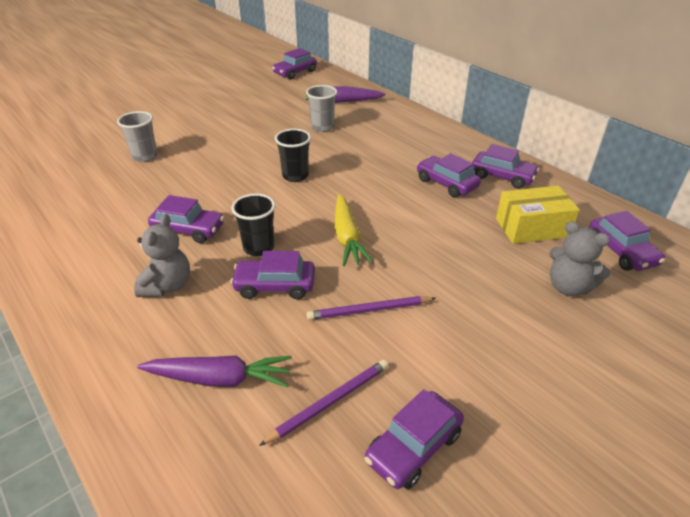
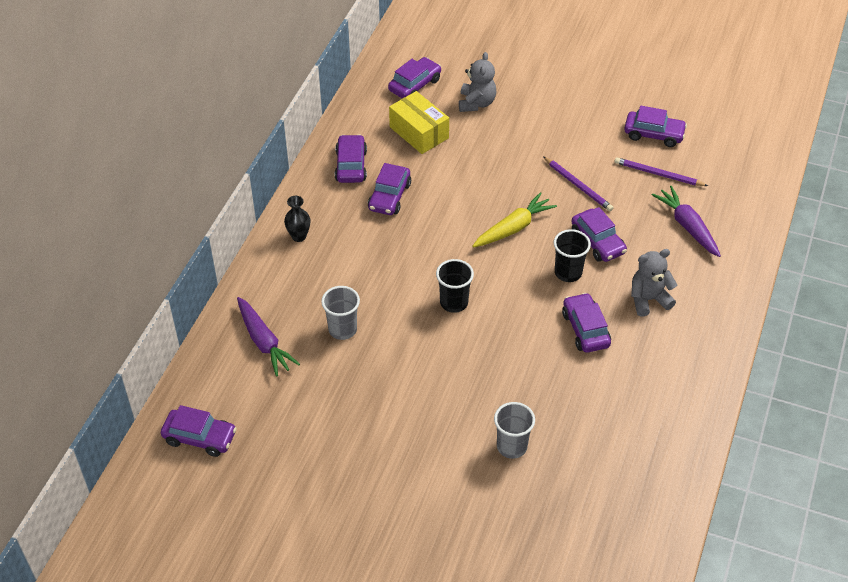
camera: 120 degrees left, 10 degrees up
none -> black vase [284,196,310,242]

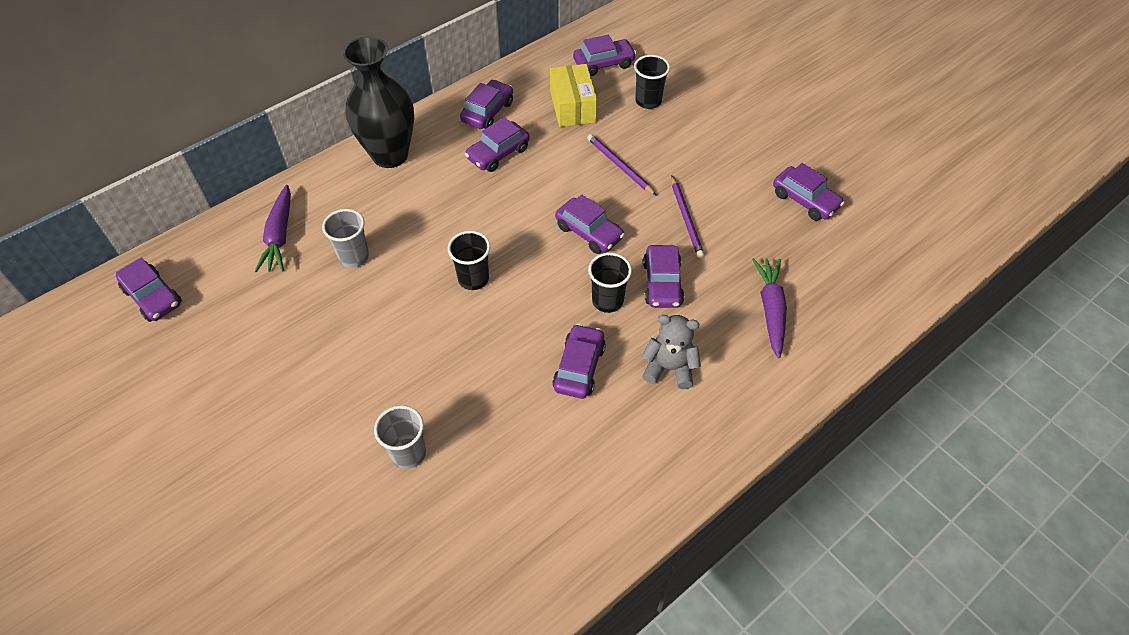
camera: 30 degrees right, 5 degrees up
black vase [284,196,310,242] -> black vase [343,37,414,168], size x2.40
grey teddy bear [459,52,496,112] -> black cup [634,55,670,109]
yellow carrot [472,192,557,248] -> purple car [555,195,625,254]
purple pencil [615,157,708,186] -> purple pencil moved to [587,134,657,196]

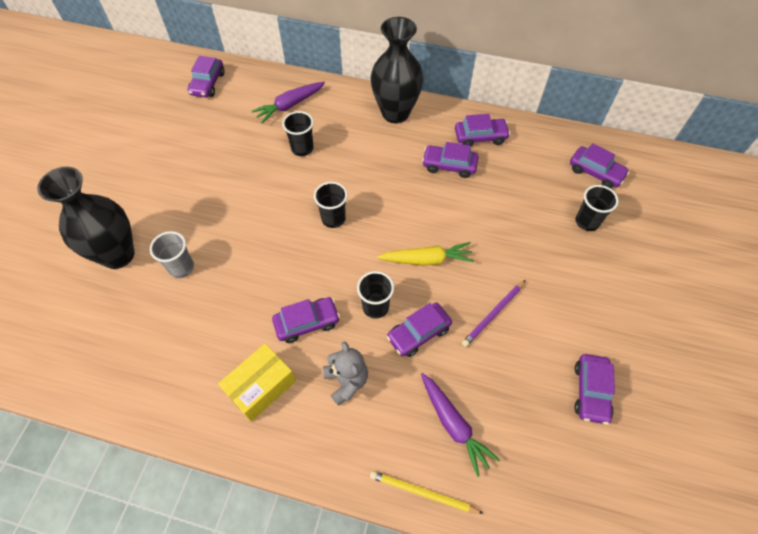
camera: 55 degrees right, 5 degrees up
grey cup [322,209,369,268] -> black cup [282,111,314,156]
yellow box [550,64,597,127] -> yellow box moved to [218,343,296,422]
purple car [555,195,625,254] -> yellow carrot [377,242,474,266]
purple pencil [587,134,657,196] -> none
purple carrot [752,258,787,358] -> purple carrot turned 90 degrees clockwise [421,373,500,477]
none -> black vase [37,167,135,269]
none -> yellow pencil [370,471,484,514]

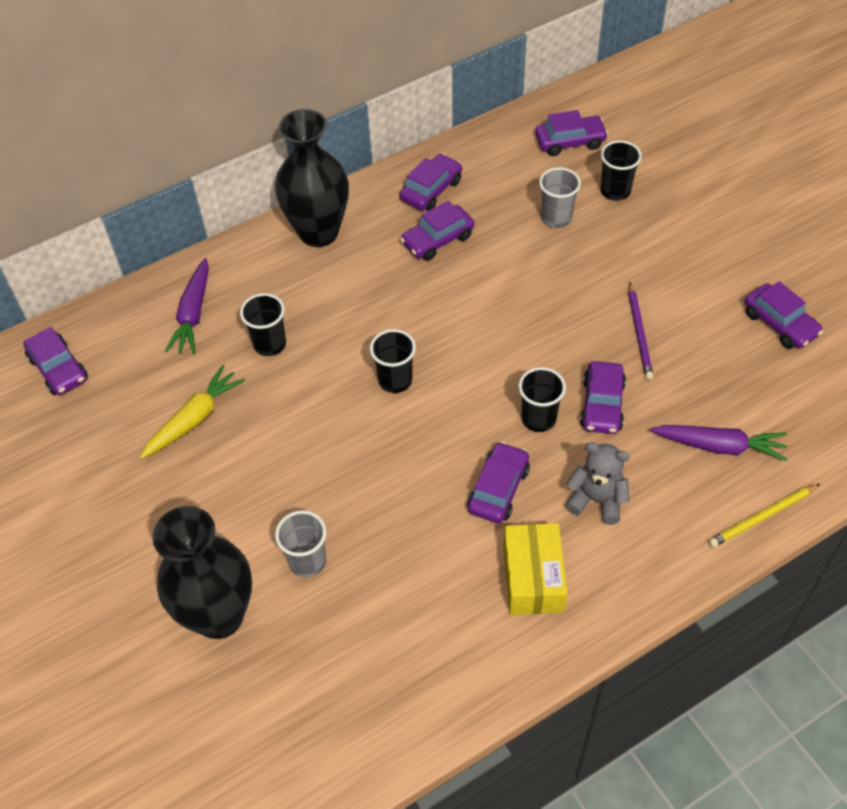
camera: 45 degrees left, 5 degrees down
yellow carrot [377,242,474,266] -> yellow carrot moved to [140,365,245,459]
none -> grey cup [539,167,581,228]

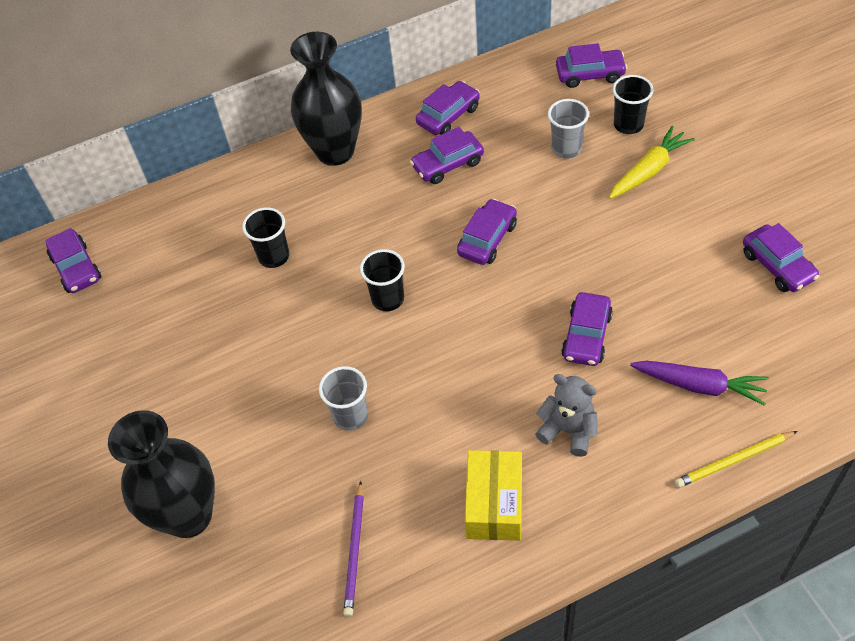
camera: 10 degrees right, 0 degrees up
yellow carrot [140,365,245,459] -> yellow carrot moved to [609,126,695,199]
purple carrot [165,258,209,354] -> none
grey cup [275,510,326,578] -> grey cup moved to [319,366,368,431]
purple car [467,441,530,523] -> purple car moved to [457,198,517,265]
black cup [518,367,566,432] -> none
purple pencil [628,282,654,380] -> purple pencil moved to [343,481,364,617]

